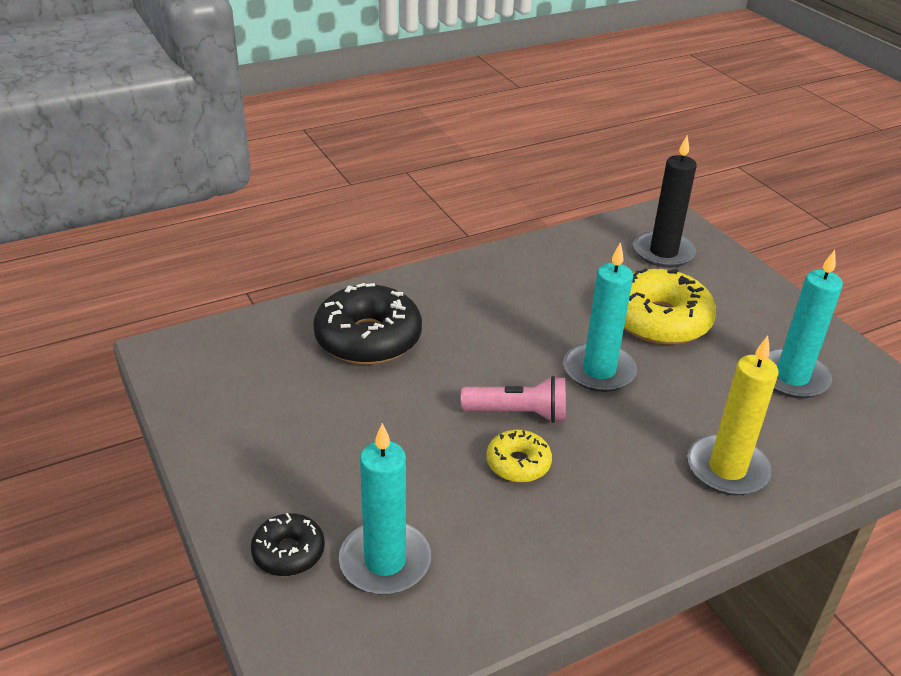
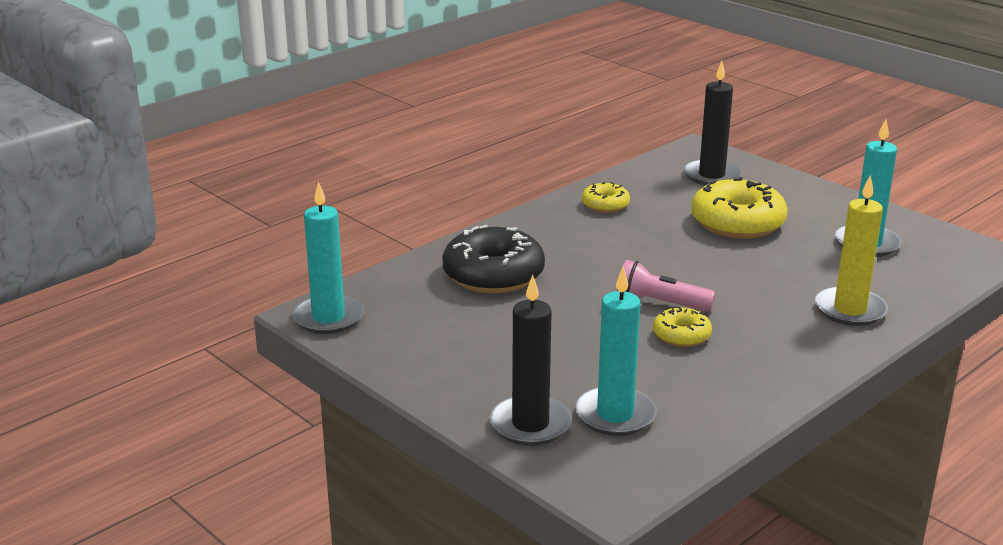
camera: 15 degrees left, 10 degrees down
black donut [251,513,325,576] -> black candle [490,275,572,446]
pink flashlight [461,376,566,423] -> pink flashlight turned 150 degrees counterclockwise [617,260,716,312]
turquoise candle [563,242,637,392] -> turquoise candle moved to [292,182,364,334]
none -> yellow donut [582,182,630,213]

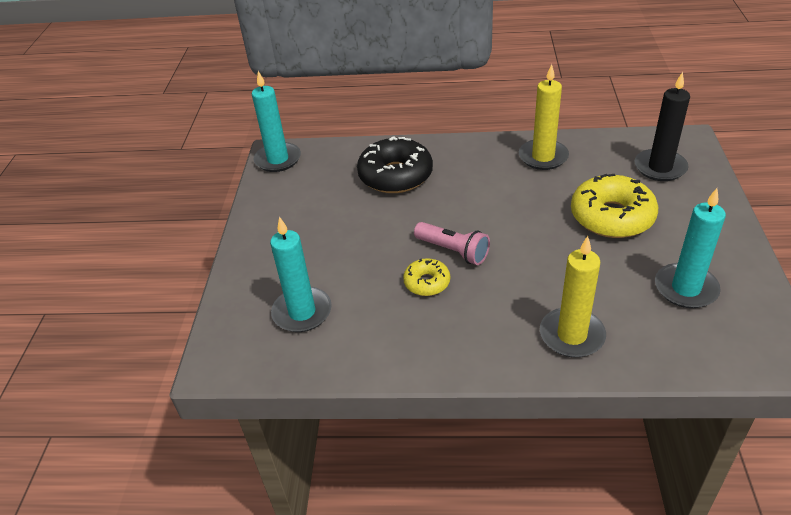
camera: 50 degrees right, 15 degrees up
black candle [490,275,572,446] -> none
yellow donut [582,182,630,213] -> yellow candle [519,64,569,170]
pink flashlight [617,260,716,312] -> pink flashlight turned 150 degrees clockwise [414,222,490,265]

